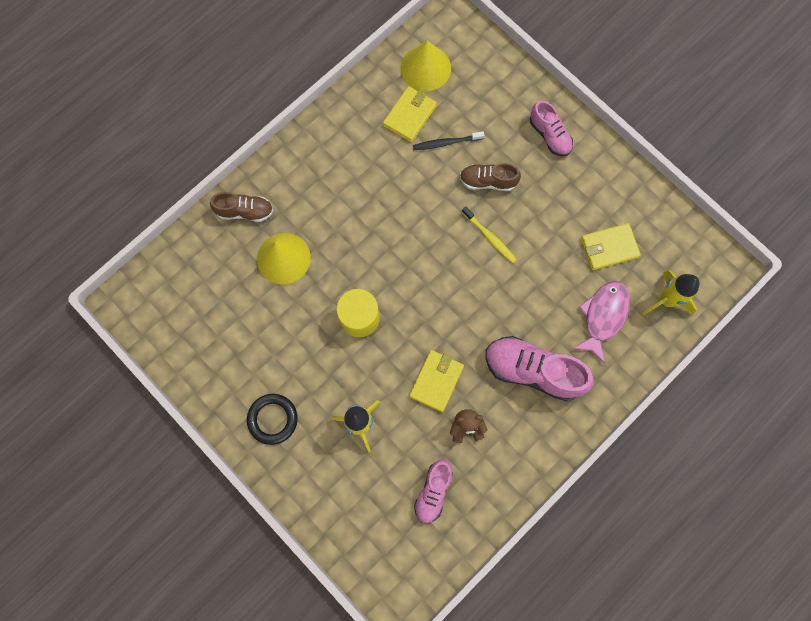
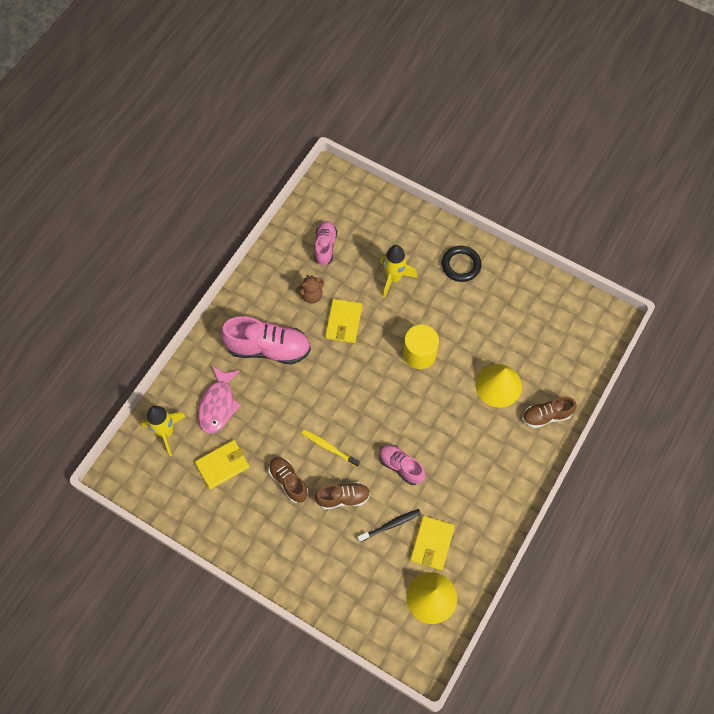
camera: 165 degrees right, 10 degrees down
pink shoe [530,101,573,156] -> pink shoe moved to [379,444,425,485]
none -> brown shoe [269,457,308,503]

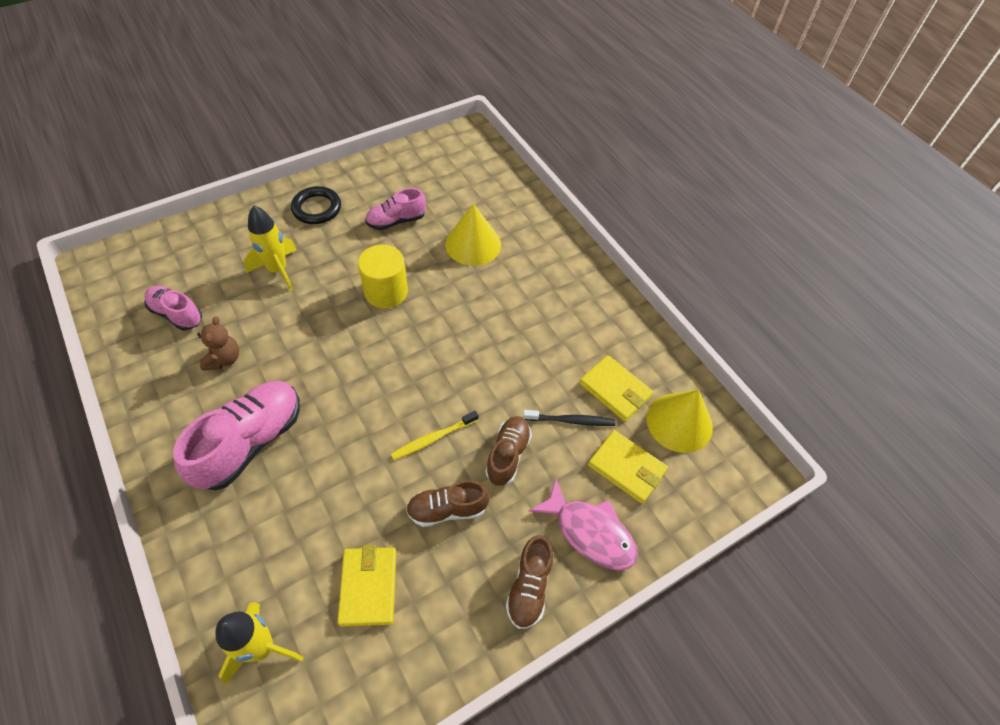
camera: 65 degrees left, 10 degrees down
pink fish [198,366,241,434] -> pink fish moved to [529,478,638,570]
yellow wallet [325,299,362,343] -> yellow wallet moved to [588,430,668,504]
black toothbrush [357,509,421,542] -> black toothbrush turned 90 degrees clockwise [523,410,616,426]
pink shoe [379,444,425,485] -> pink shoe moved to [365,188,426,230]
brown shoe [522,396,576,428] -> brown shoe moved to [506,535,553,629]

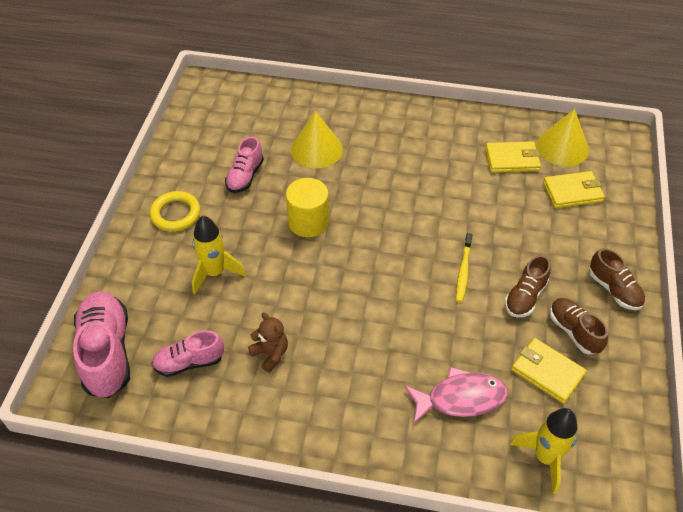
camera: 45 degrees left, 5 degrees down
pink shoe [173,381,300,490] -> pink shoe moved to [73,291,130,398]
black ring [291,186,341,224] -> yellow ring [150,191,200,231]
brown shoe [485,416,532,486] -> brown shoe moved to [550,298,608,355]
black toothbrush [523,410,616,426] -> none
pink fish [529,478,638,570] -> pink fish moved to [404,367,508,424]

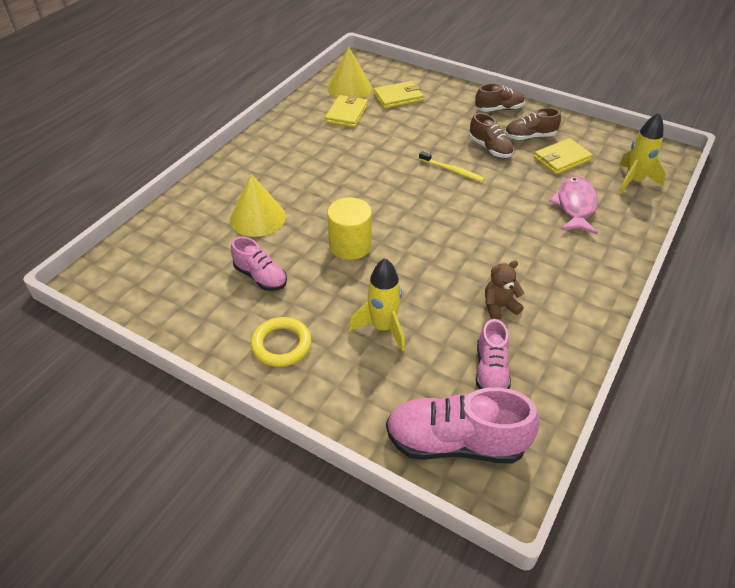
camera: 70 degrees left, 5 degrees down
yellow wallet [543,171,605,208] -> yellow wallet turned 60 degrees clockwise [374,81,424,109]

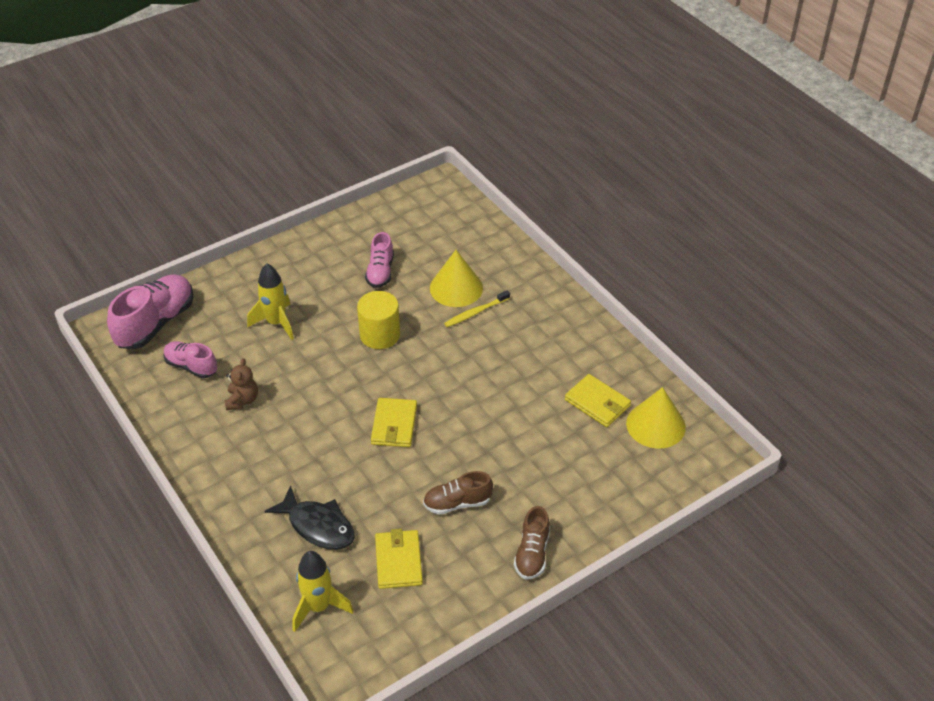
camera: 115 degrees right, 0 degrees up
pink shoe [231,237,287,291] -> pink shoe turned 60 degrees counterclockwise [365,232,394,288]
yellow ring [251,317,312,367] -> none
yellow wallet [374,81,424,109] -> yellow wallet moved to [371,398,417,447]
yellow toothbrush [419,151,485,182] -> yellow toothbrush moved to [444,290,510,327]
brown shoe [505,108,561,140] -> none
pink fish [549,176,598,234] -> black fish [265,485,355,550]

